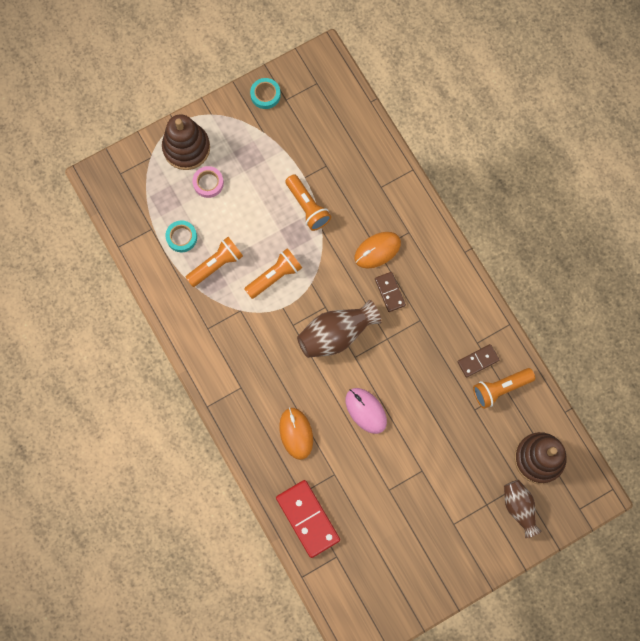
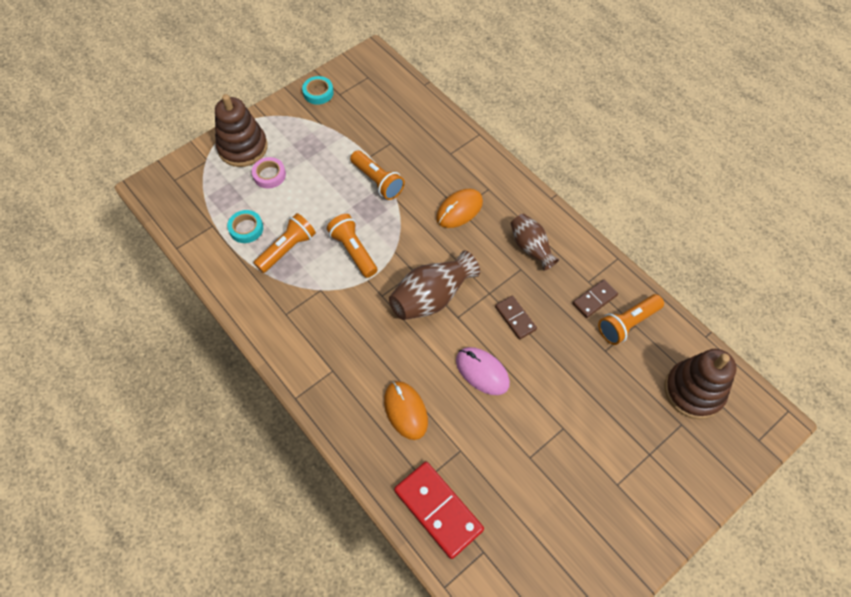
camera: 10 degrees left, 15 degrees down
orange flashlight [244,248,302,299] -> orange flashlight turned 75 degrees counterclockwise [327,214,377,278]
brown domino [375,272,406,312] -> brown domino moved to [495,296,537,340]
brown vase [504,480,542,538] -> brown vase moved to [511,214,559,271]

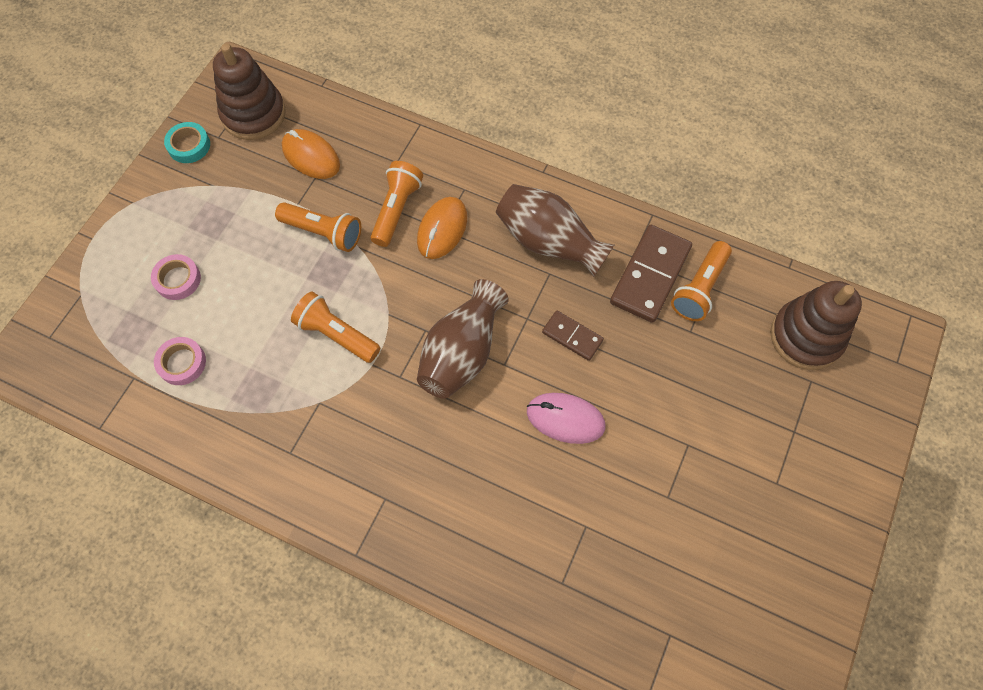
camera: 25 degrees left, 5 degrees up
brown stacking toy [215,94,268,167] -> brown stacking toy moved to [213,43,286,140]
turquoise tape [227,210,263,243] -> pink tape [154,337,206,385]
orange flashlight [254,213,316,273] -> orange flashlight moved to [371,161,423,247]
orange mouse [384,381,428,440] -> orange mouse moved to [282,129,340,179]
red domino [394,462,484,559] -> none
brown vase [511,214,559,271] -> brown vase [496,184,614,277], size x1.53
brown domino [572,279,618,318] -> brown domino [610,225,692,323], size x1.79

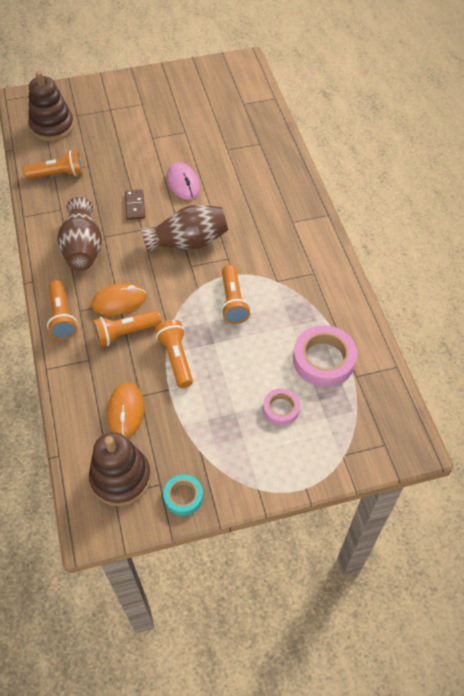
camera: 130 degrees left, 10 degrees down
pink tape [154,337,206,385] -> pink tape [293,325,357,387], size x1.77
brown domino [610,225,692,323] -> none
none -> orange flashlight [47,280,78,340]

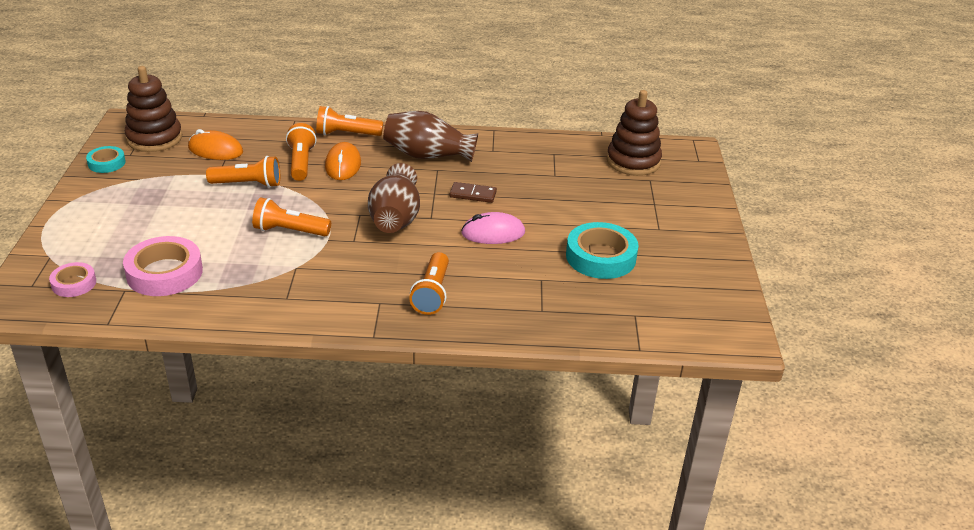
camera: 105 degrees right, 20 degrees down
orange flashlight [23,150,83,179] -> orange flashlight moved to [409,252,449,315]
pink tape [263,389,300,425] -> pink tape moved to [49,262,96,297]
none -> turquoise tape [566,222,639,279]

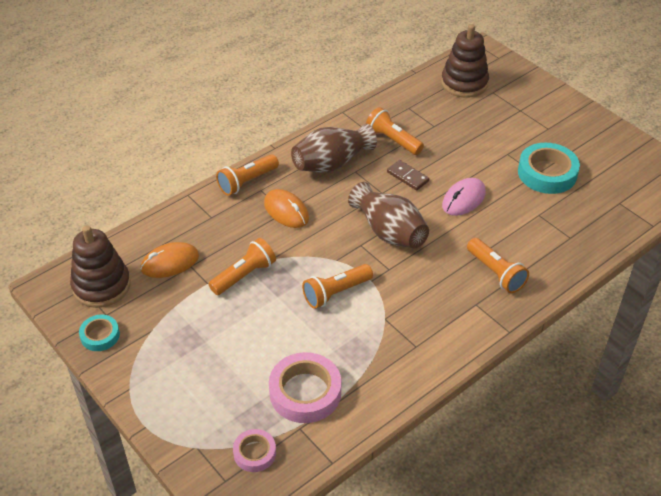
camera: 40 degrees left, 10 degrees up
orange flashlight [286,123,317,181] -> orange flashlight moved to [366,107,424,155]
brown domino [449,182,497,203] -> brown domino turned 75 degrees clockwise [387,160,429,190]

